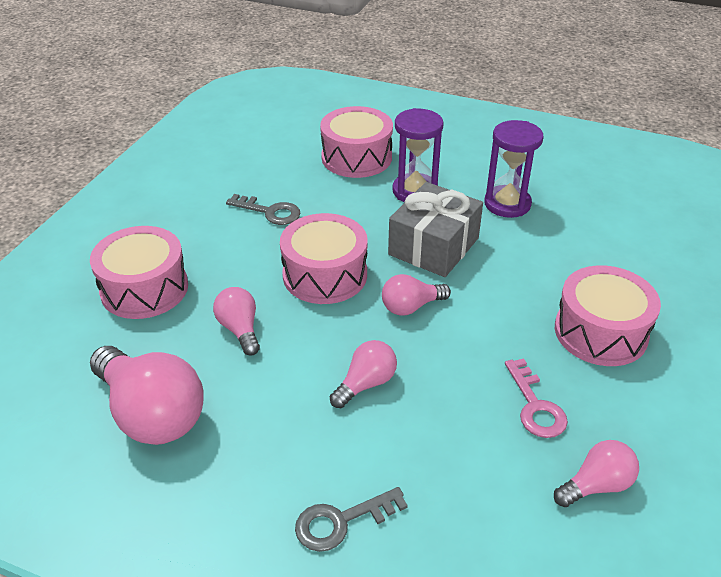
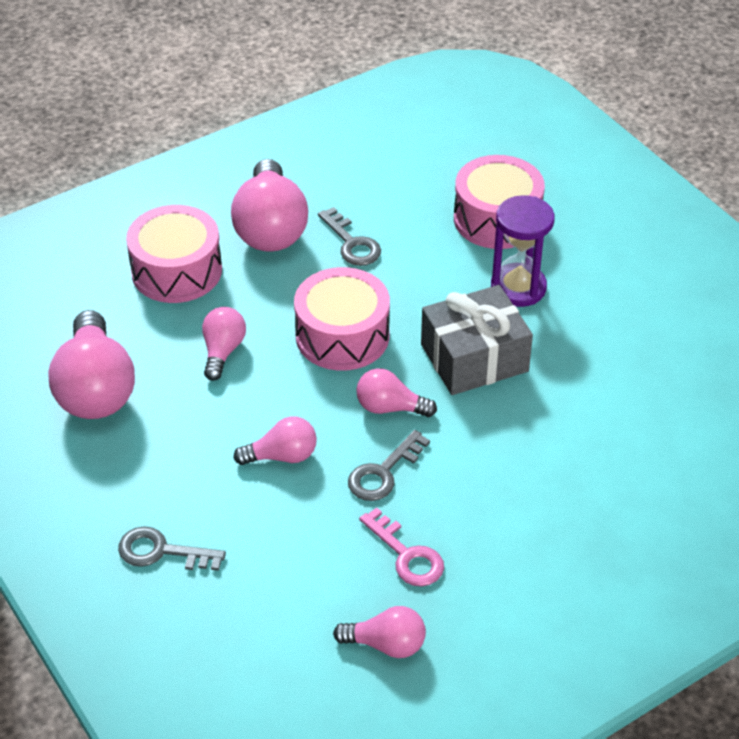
camera: 35 degrees right, 5 degrees up
purple hourglass [484,120,544,218] -> none
pink key [505,358,568,438] -> pink key turned 60 degrees counterclockwise [359,508,444,587]
pink drum [555,265,661,366] -> none
none -> pink light bulb [231,159,308,252]
none -> grey key [348,430,430,501]

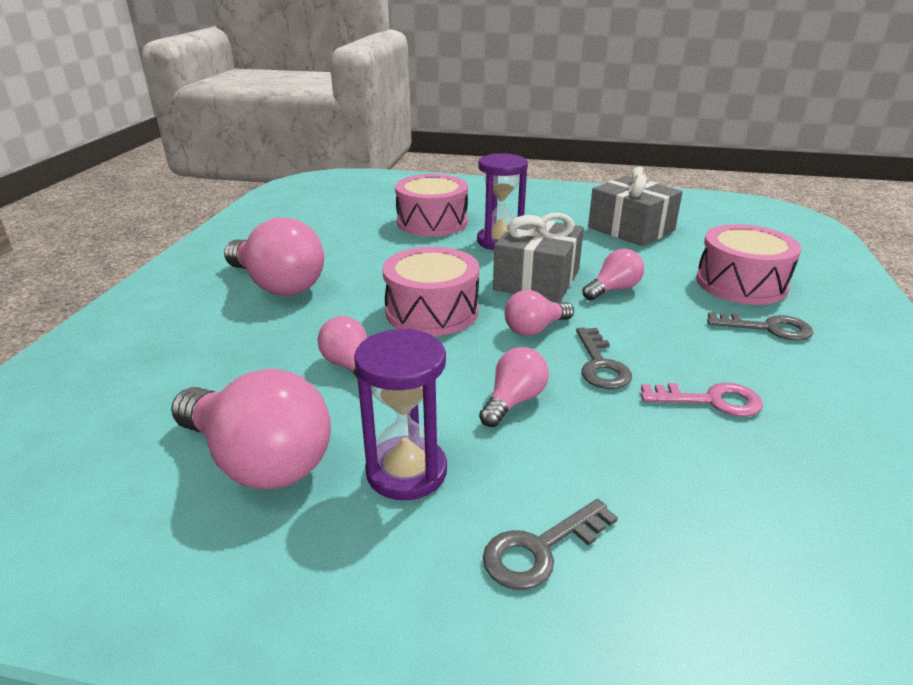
camera: 45 degrees left, 15 degrees down
pink drum [126,205,222,303] -> pink drum moved to [696,224,801,305]
grey key [318,207,381,266] -> grey key moved to [707,312,813,341]
pink light bulb [333,606,426,658] -> pink light bulb moved to [582,249,644,300]
none -> purple hourglass [354,328,447,500]
none -> grey gift [588,167,683,246]

